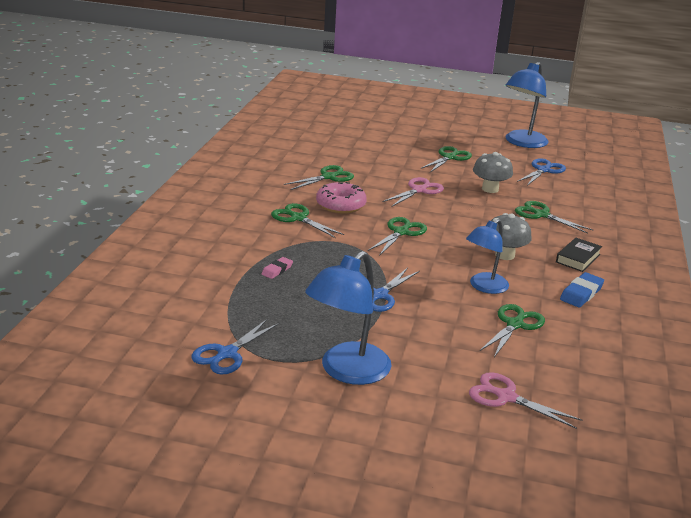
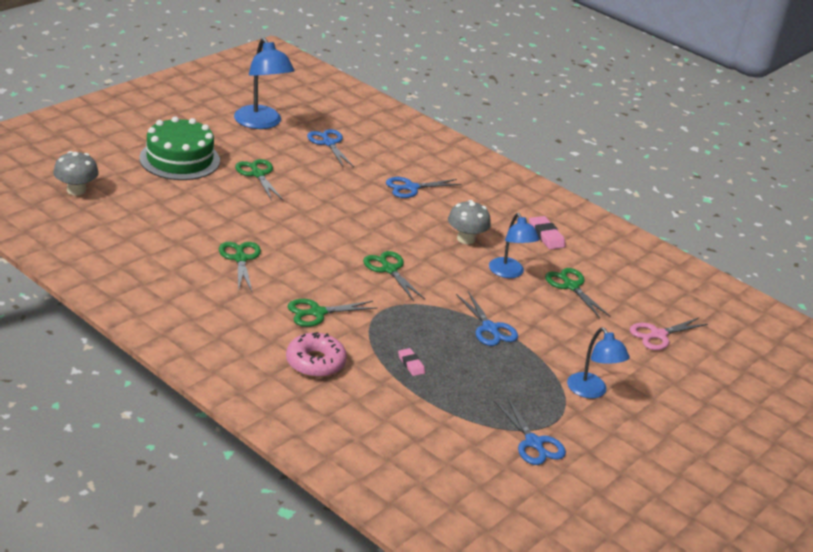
camera: 65 degrees left, 5 degrees up
blue lamp [305,251,391,385] -> blue lamp [567,328,630,399], size x0.66
pink donut [316,182,367,214] -> pink donut moved to [286,332,347,378]
pink scissors [382,177,444,207] -> none
grey mushroom [473,152,513,193] -> grey mushroom moved to [53,151,99,196]
green scissors [515,201,593,234] -> blue scissors [386,177,462,198]
black book [556,238,602,272] -> none
blue eraser [560,272,604,308] -> pink eraser [529,216,566,250]
none -> green cake [139,117,220,180]

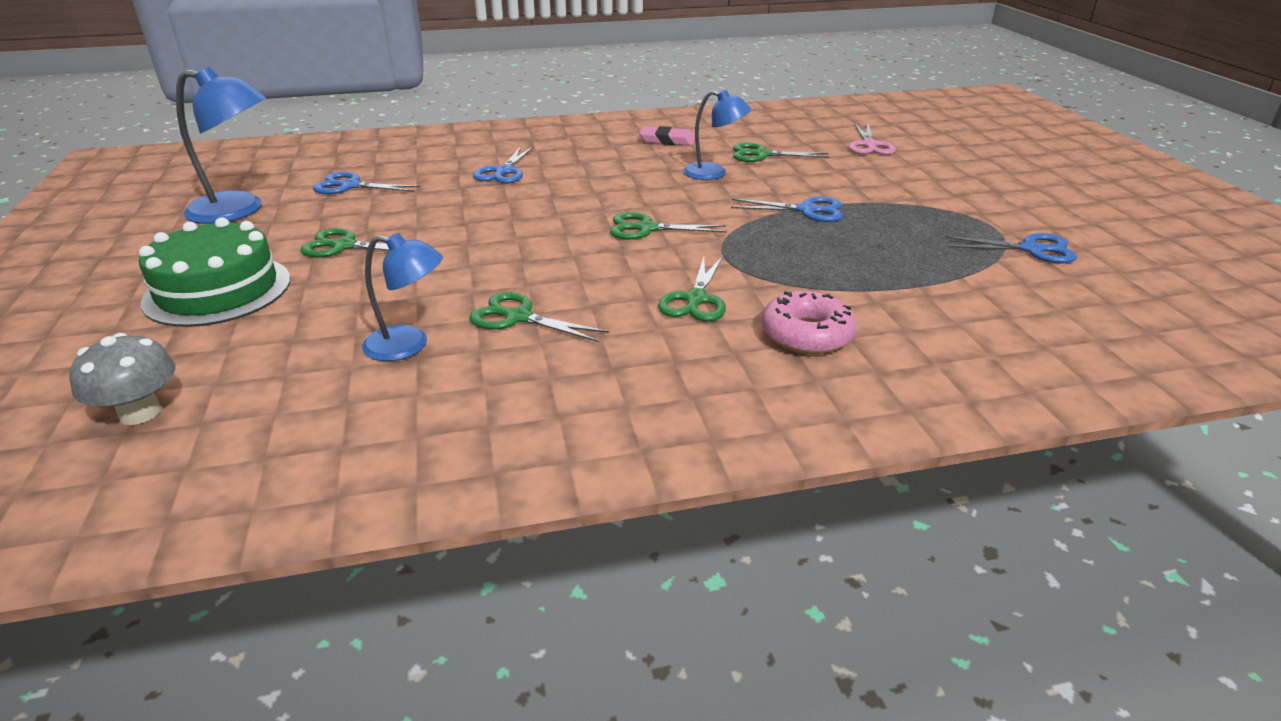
camera: 50 degrees left, 0 degrees up
pink eraser [398,348,425,376] -> none
grey mushroom [448,200,491,244] -> none
blue lamp [567,328,630,399] -> blue lamp moved to [362,233,443,361]

